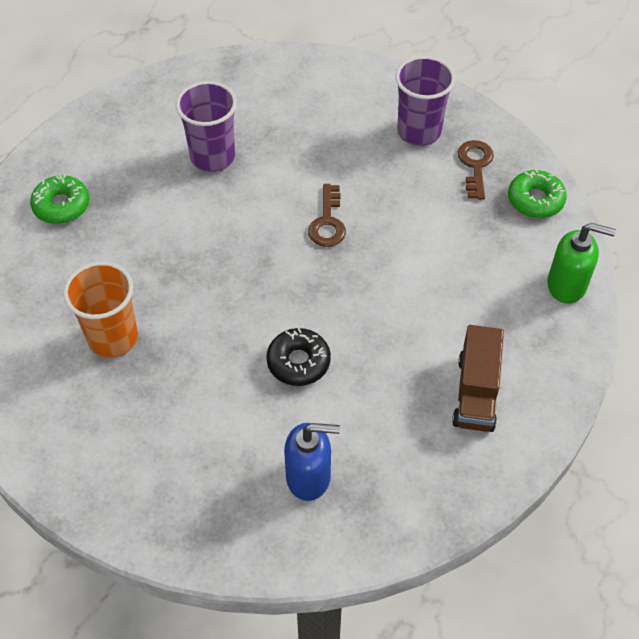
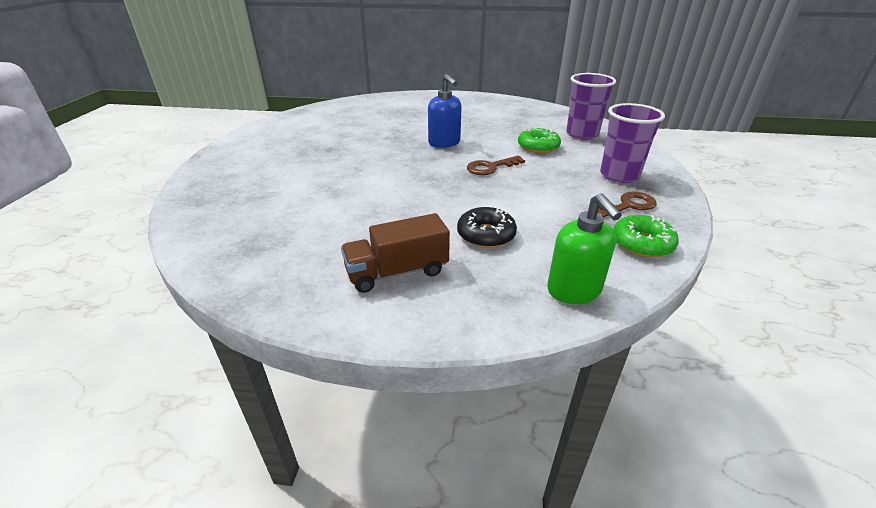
camera: 60 degrees right, 20 degrees down
green donut [30,174,89,224] -> green donut moved to [518,127,561,153]
orange cup [63,262,138,358] -> none
purple cup [176,81,237,172] -> purple cup moved to [566,73,616,140]
black donut [266,328,331,386] -> black donut moved to [457,207,517,248]
blue soap dispenser [284,423,340,501] -> blue soap dispenser moved to [428,74,462,148]

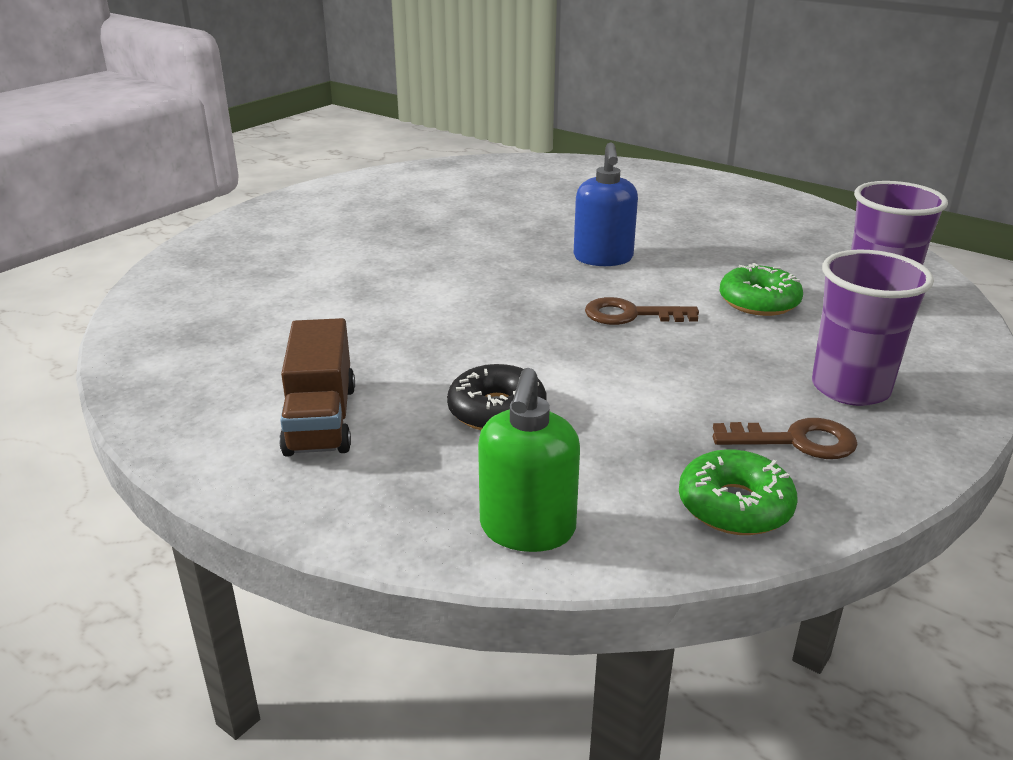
camera: 30 degrees right, 5 degrees down
brown truck [341,213,450,293] -> brown truck turned 105 degrees counterclockwise [279,318,355,457]

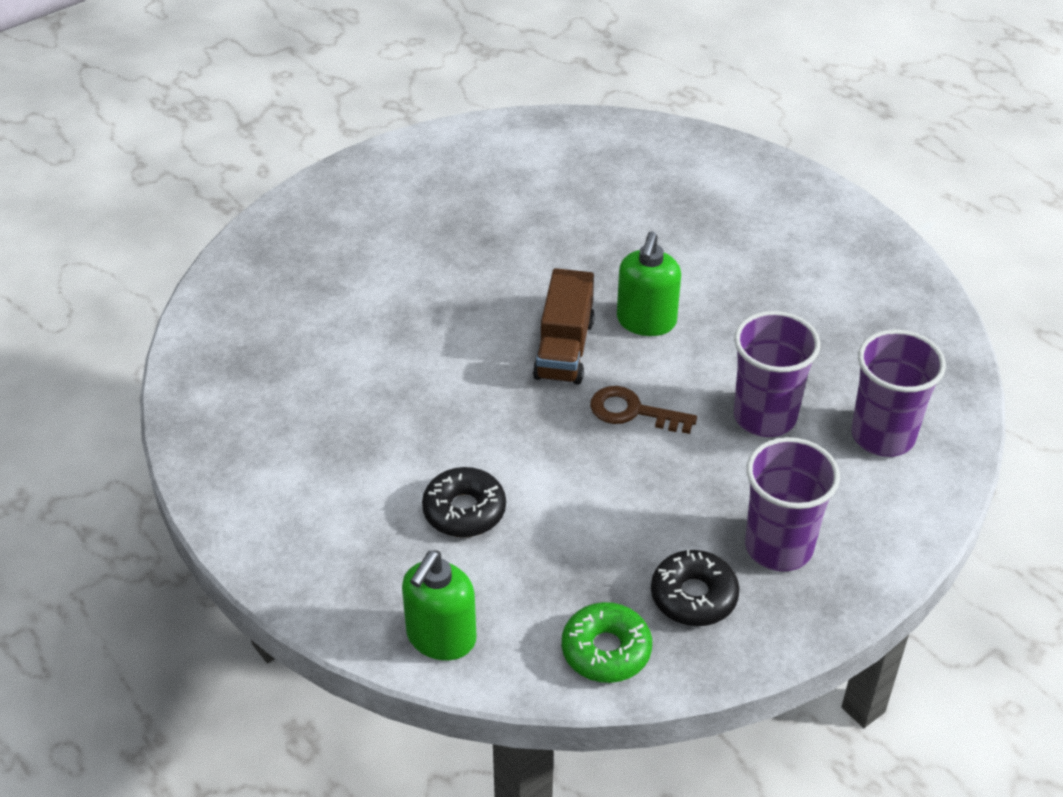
camera: 15 degrees right, 15 degrees up
brown truck [279,318,355,457] -> brown truck moved to [533,268,595,385]
blue soap dispenser [574,142,638,266] -> green soap dispenser [617,231,681,336]
brown key [713,418,858,459] -> black donut [651,549,740,626]
green donut [720,263,803,316] -> purple cup [734,311,820,437]

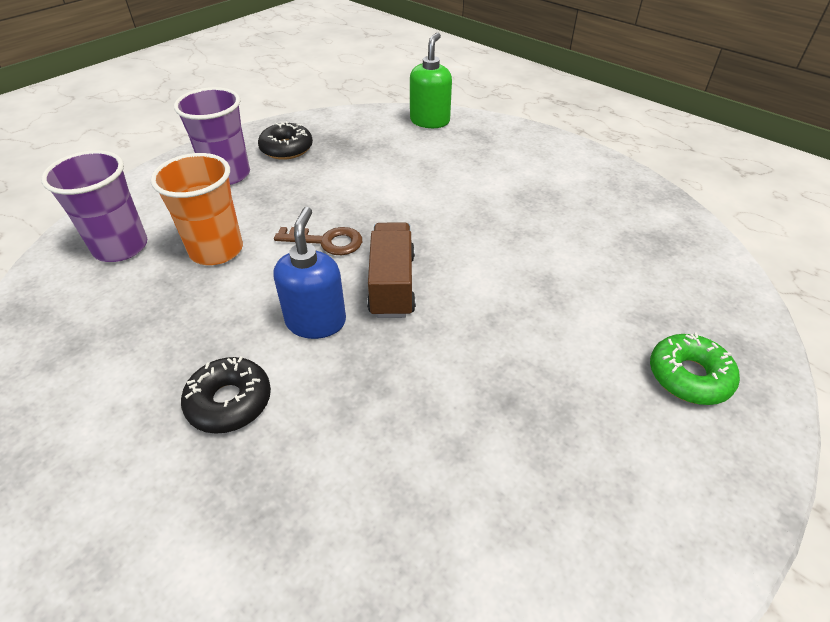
camera: 170 degrees right, 0 degrees up
black donut [422,467,506,537] -> black donut moved to [181,356,271,434]
green donut [562,602,652,683] -> green donut moved to [650,332,740,405]
green soap dispenser [617,231,681,336] -> blue soap dispenser [273,207,346,339]
purple cup [734,311,820,437] -> orange cup [151,153,243,265]

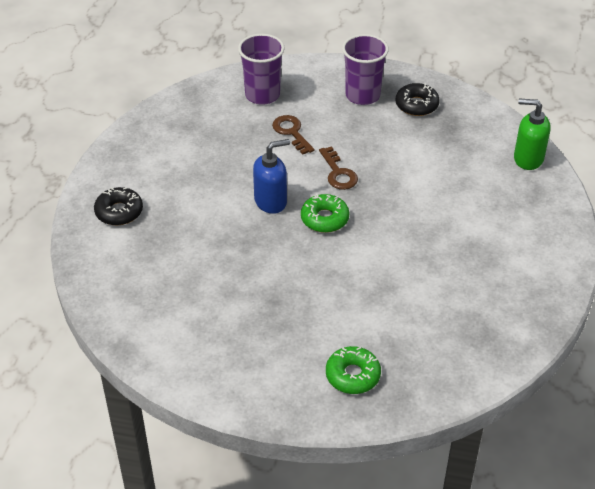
camera: 60 degrees right, 0 degrees up
orange cup [151,153,243,265] -> brown key [272,115,314,155]
black donut [181,356,271,434] -> black donut moved to [94,187,143,225]
brown truck [367,222,416,318] -> green donut [301,194,350,233]
green soap dispenser [410,33,452,128] -> green soap dispenser turned 150 degrees counterclockwise [514,99,551,170]

